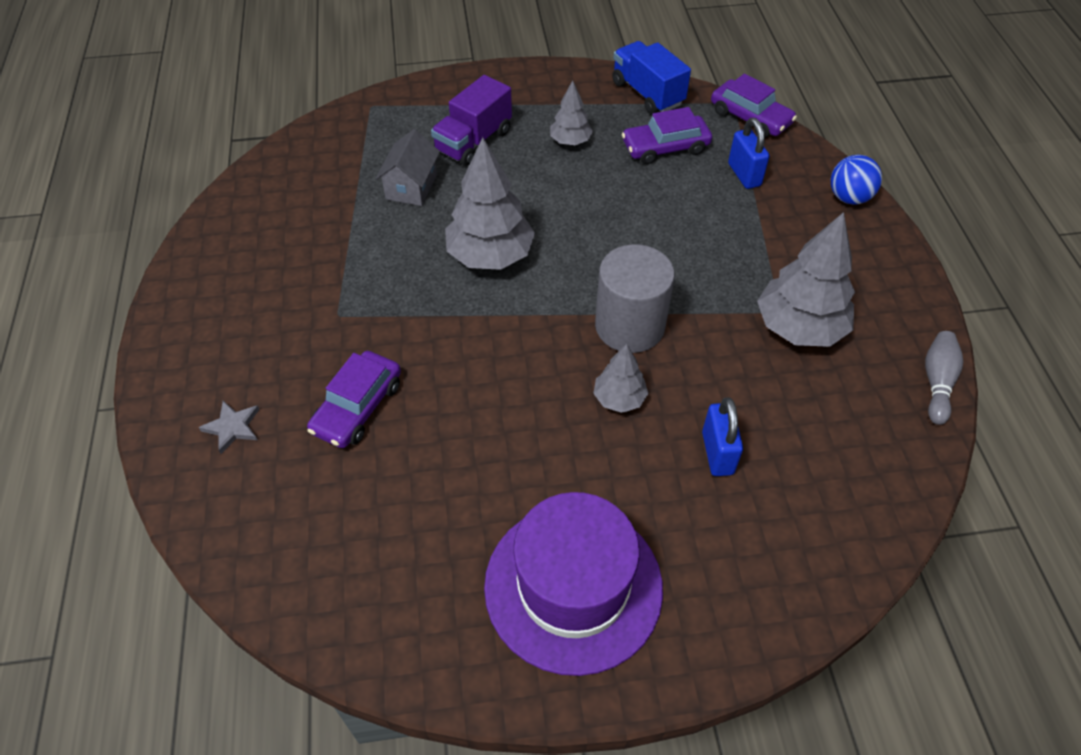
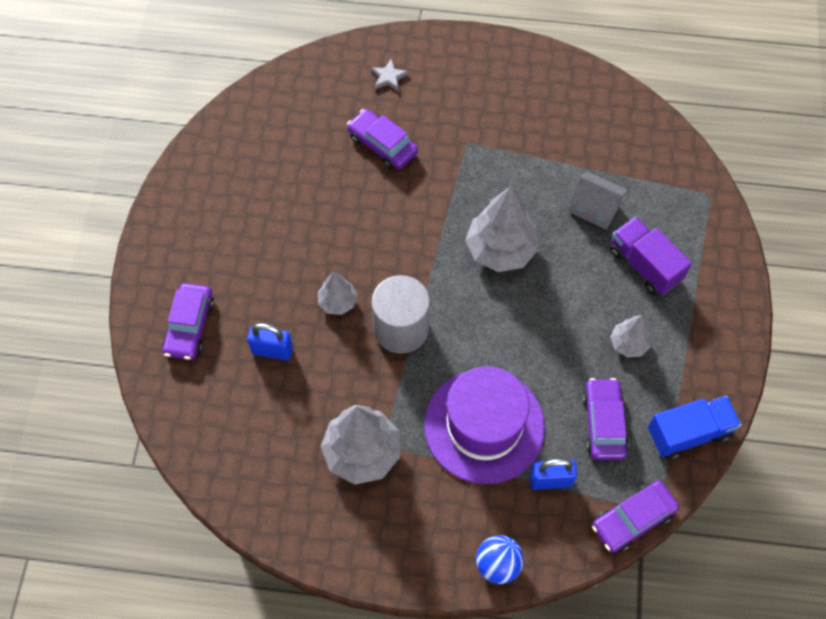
camera: 105 degrees right, 10 degrees up
purple hat [484,492,663,676] -> purple hat moved to [424,366,545,484]
grey bowling pin [925,331,963,425] -> none
none -> purple car [162,283,214,360]

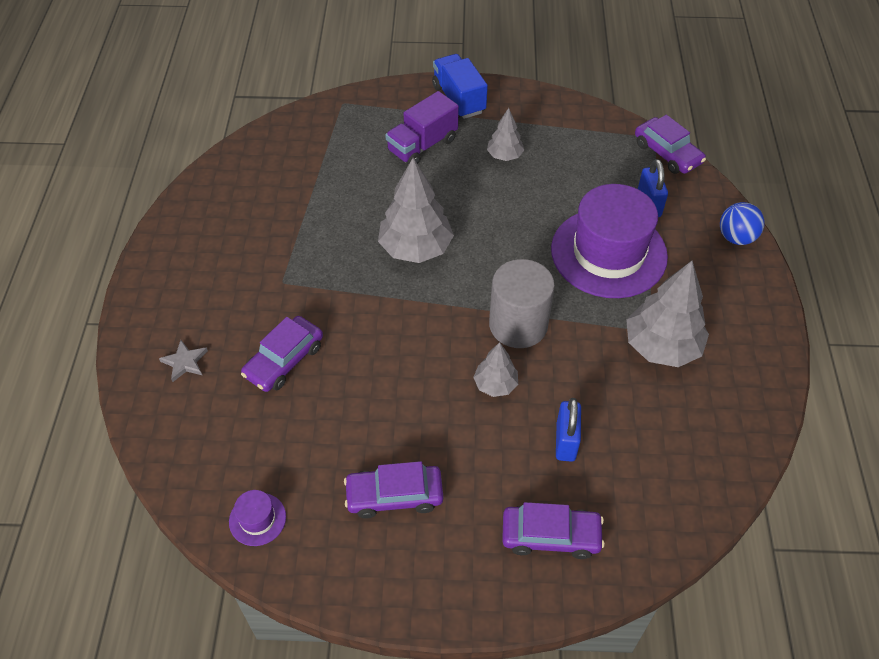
camera: 95 degrees left, 10 degrees down
grey house [569,171,628,230] -> none
purple car [582,378,629,460] -> purple car moved to [344,461,443,518]
blue truck [648,396,741,460] -> blue truck moved to [432,54,488,119]
none -> purple hat [229,490,286,546]

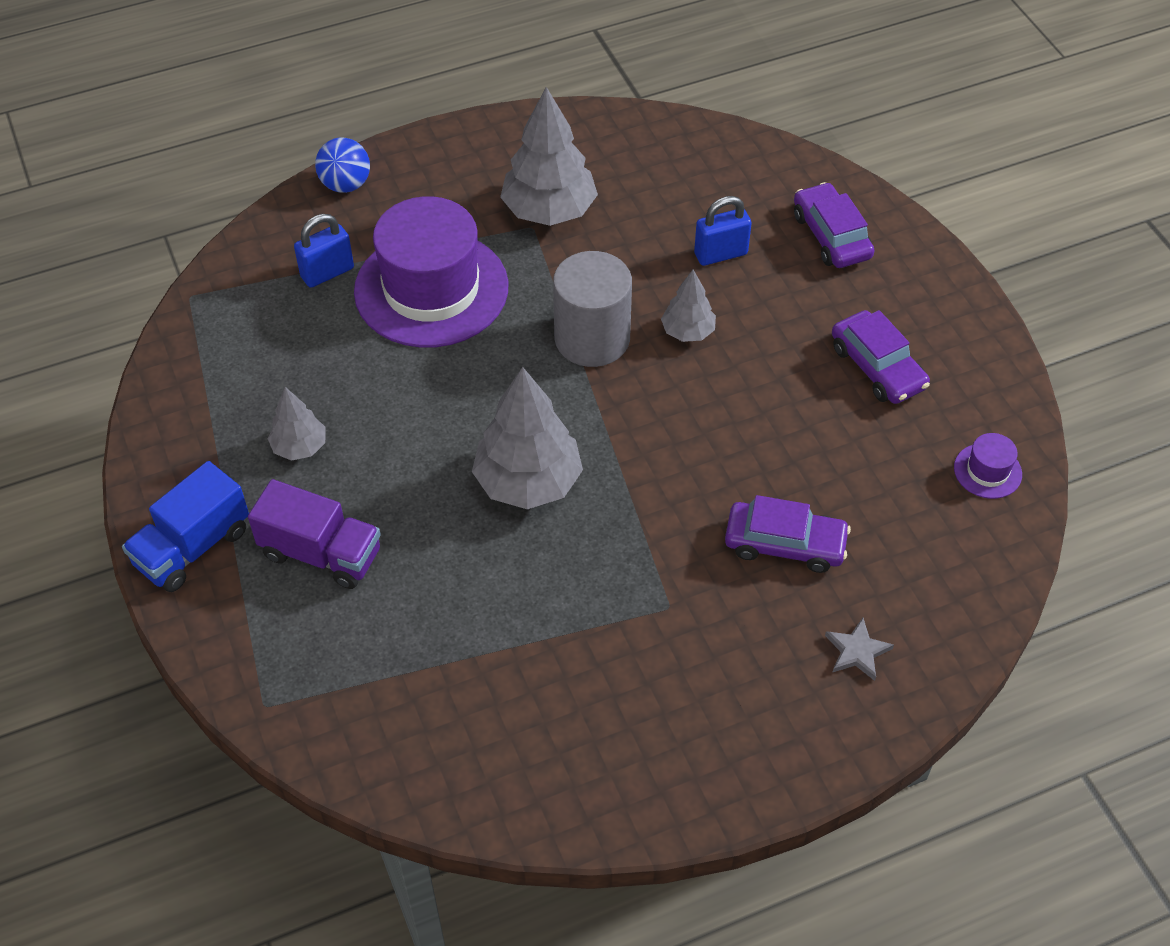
camera: 115 degrees left, 0 degrees up
purple car [635,115,706,174] -> none

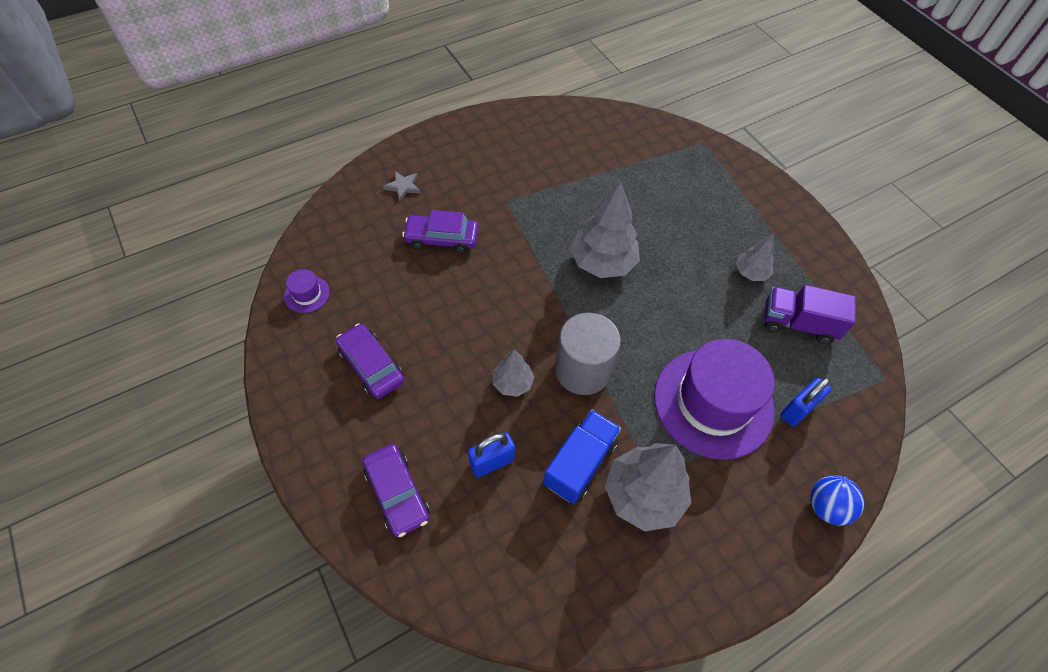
camera: 170 degrees right, 5 degrees up
blue truck [122,461,249,592] -> blue truck moved to [543,410,621,504]
purple truck [248,479,381,589] -> purple truck moved to [764,285,856,344]

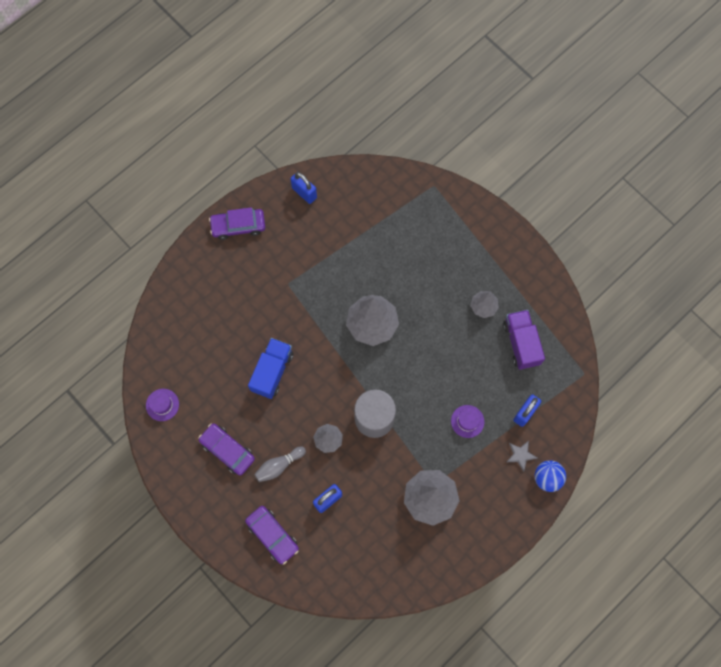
camera: 10 degrees left, 15 degrees up
grey star [383,171,421,202] -> grey star moved to [507,441,537,472]
purple car [402,210,478,253] -> purple car moved to [209,207,265,240]
blue truck [543,410,621,504] -> blue truck moved to [248,338,293,399]
purple hat [654,339,775,460] -> purple hat [451,405,484,438], size x0.40
purple truck [764,285,856,344] -> purple truck turned 75 degrees clockwise [503,310,545,370]
none -> grey bowling pin [254,446,306,482]
none -> blue padlock [291,172,317,204]

